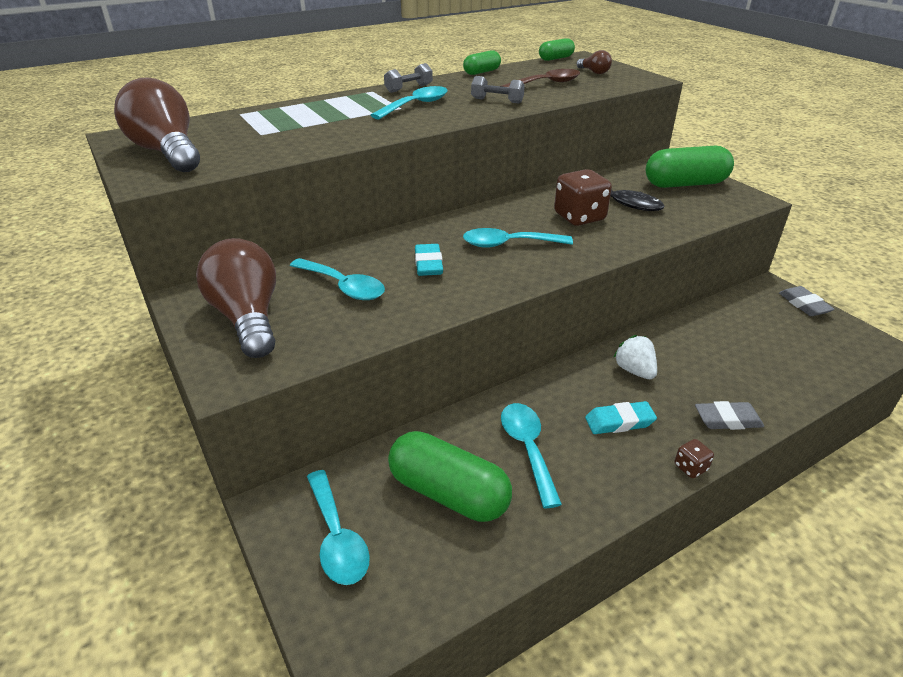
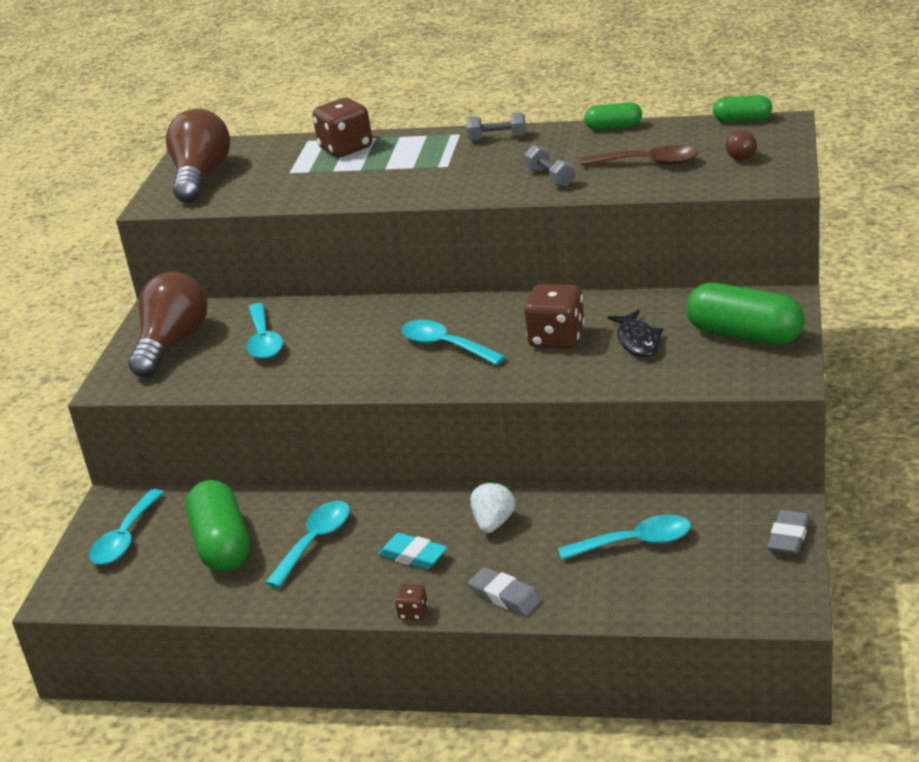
camera: 45 degrees right, 5 degrees down
turquoise spoon [371,86,448,119] -> turquoise spoon moved to [558,514,691,560]
turquoise eraser [415,244,443,276] -> none
none -> brown dice [313,98,372,157]

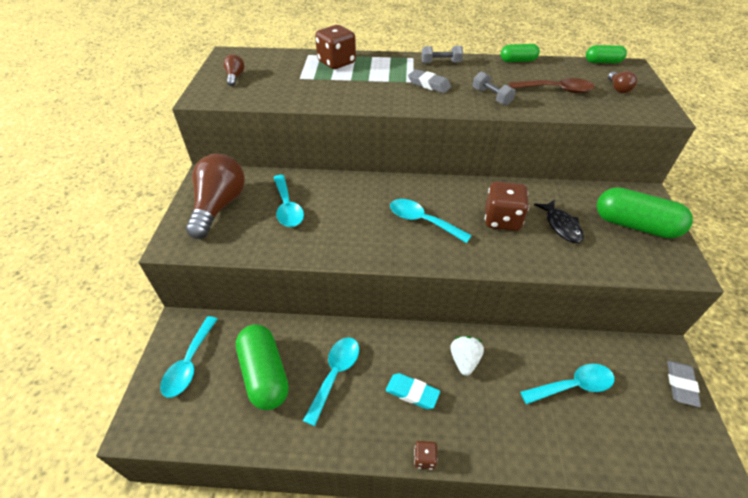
camera: 10 degrees left, 15 degrees up
brown light bulb [166,109,230,203] -> brown light bulb [223,54,244,86], size x0.44
grey eraser [468,567,542,616] -> grey eraser moved to [408,69,451,93]

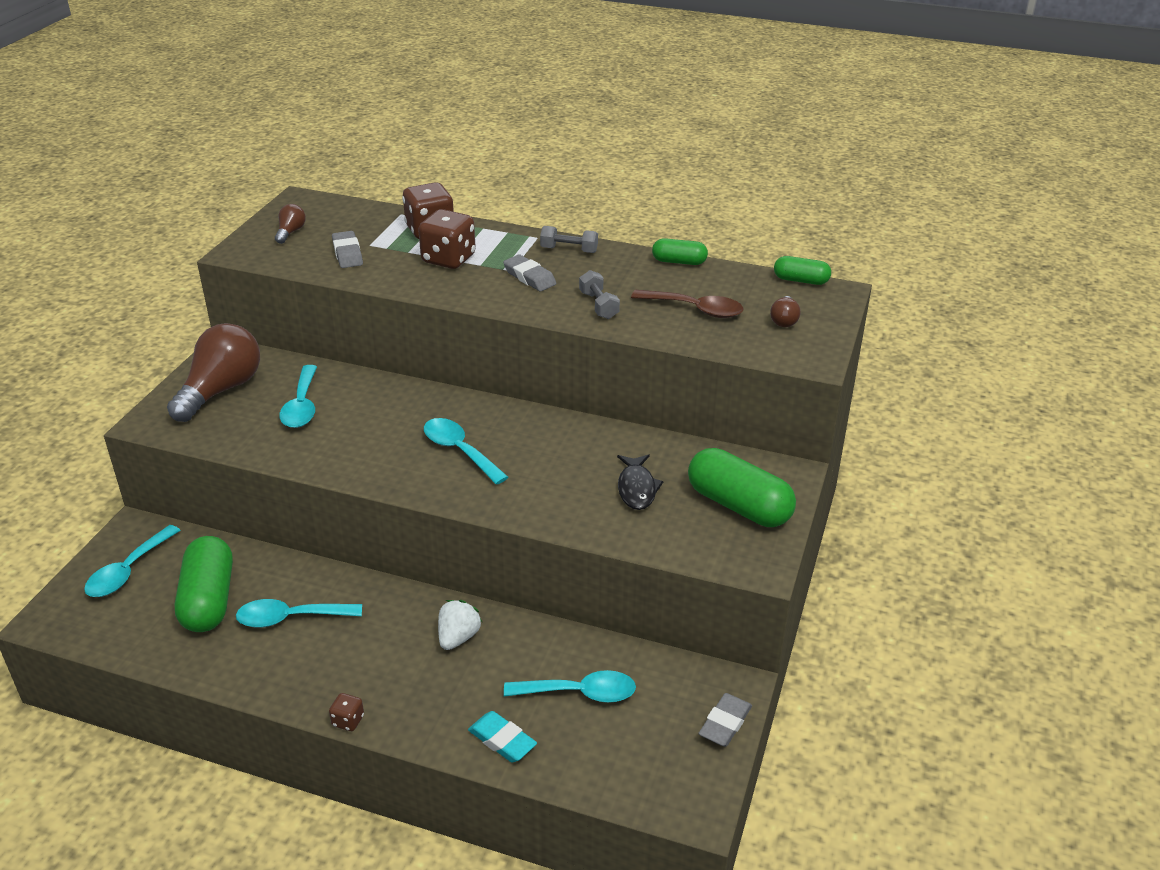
camera: 15 degrees right, 10 degrees down
turquoise spoon [303,337,359,426] -> turquoise spoon turned 135 degrees counterclockwise [236,599,362,628]
turquoise eraser [386,373,440,409] -> turquoise eraser moved to [468,711,537,762]
brown dice [485,181,529,231] -> brown dice moved to [418,209,476,269]
none -> grey eraser [332,231,363,268]

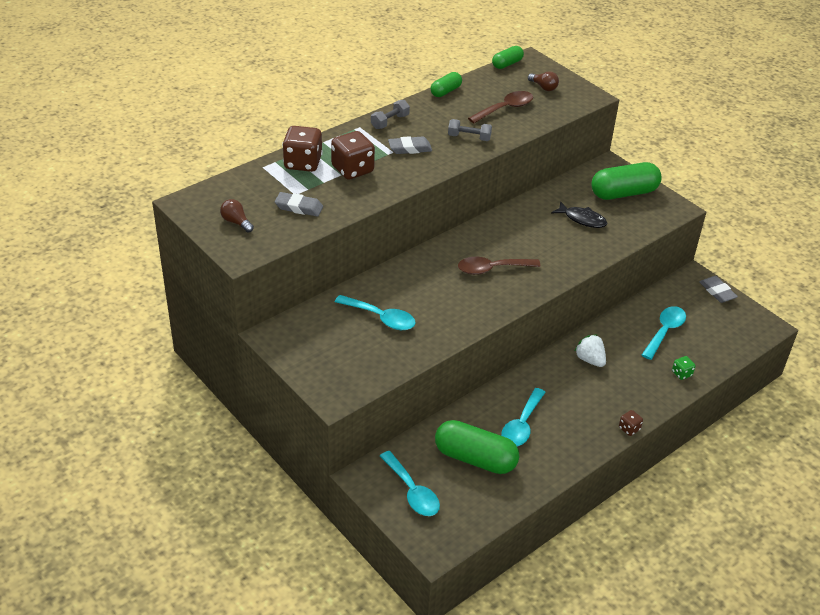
camera: 60 degrees left, 5 degrees up
brown light bulb [167,323,260,422] -> none
turquoise spoon [424,418,508,485] -> brown spoon [458,257,541,275]
turquoise eraser [468,711,537,762] -> green dice [672,356,695,380]

